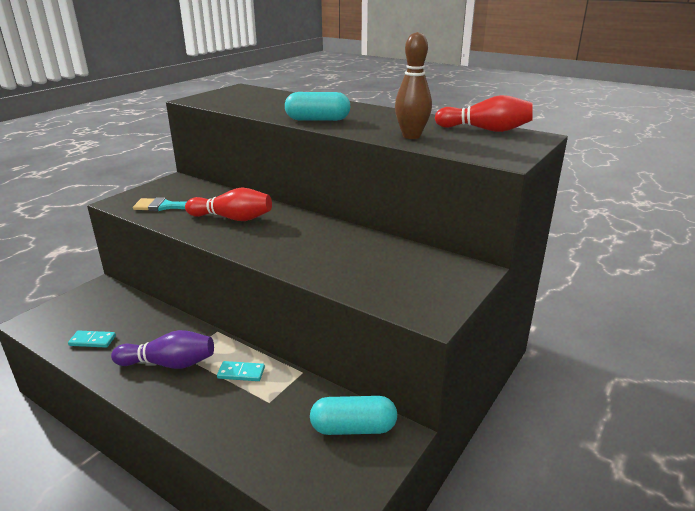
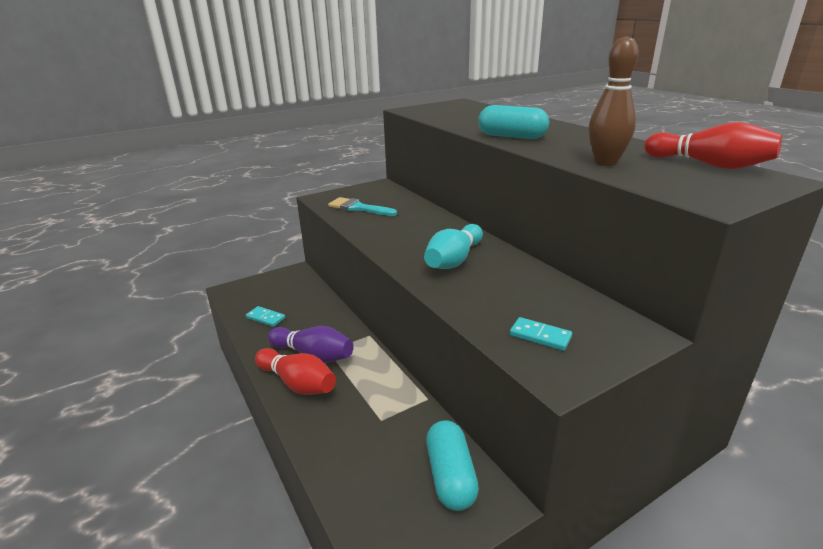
camera: 25 degrees right, 0 degrees up
red bowling pin [185,188,272,221] -> red bowling pin moved to [255,348,336,395]
turquoise domino [217,361,265,381] -> turquoise domino moved to [510,317,572,351]
turquoise capsule [310,396,397,435] -> turquoise capsule turned 60 degrees clockwise [426,421,479,511]
none -> turquoise bowling pin [424,224,483,269]

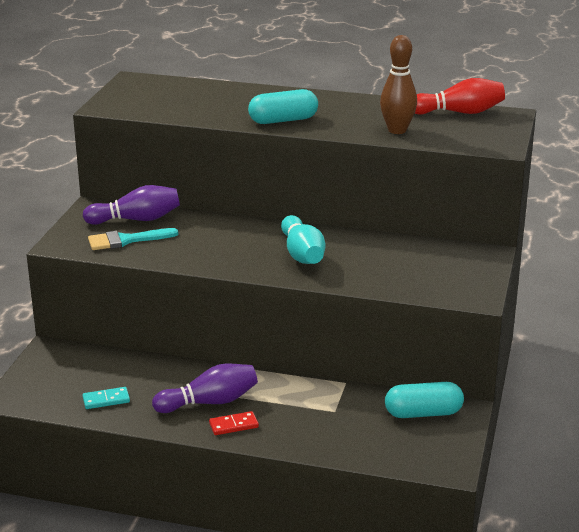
camera: 45 degrees left, 0 degrees up
red bowling pin [255,348,336,395] -> red domino [209,411,259,435]
turquoise capsule [426,421,479,511] -> turquoise capsule turned 45 degrees counterclockwise [385,382,464,418]
turquoise domino [510,317,572,351] -> none
none -> purple bowling pin [83,185,180,225]

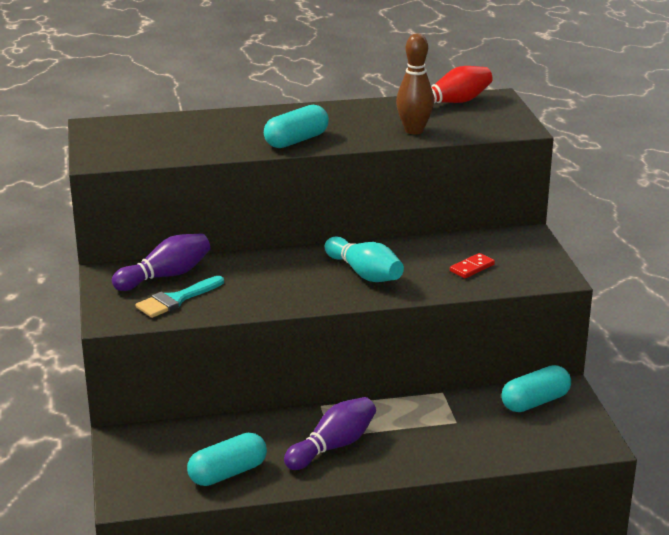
camera: 25 degrees left, 0 degrees up
turquoise domino [82,387,130,409] -> turquoise capsule [187,433,267,486]
red domino [209,411,259,435] -> red domino moved to [450,253,495,278]

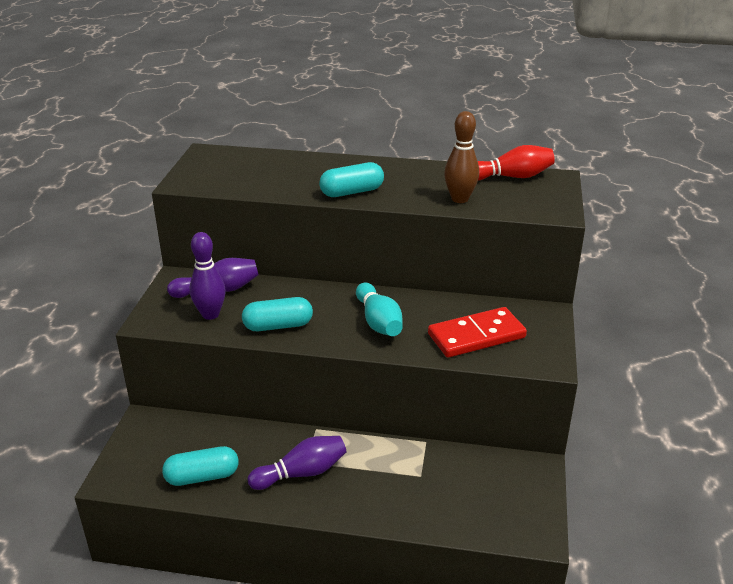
camera: 20 degrees right, 5 degrees up
turquoise brush [136,276,224,318] -> purple bowling pin [190,232,226,320]
red domino [450,253,495,278] -> red domino [428,307,527,358], size x2.19
turquoise capsule [501,365,571,412] -> turquoise capsule moved to [242,297,313,331]

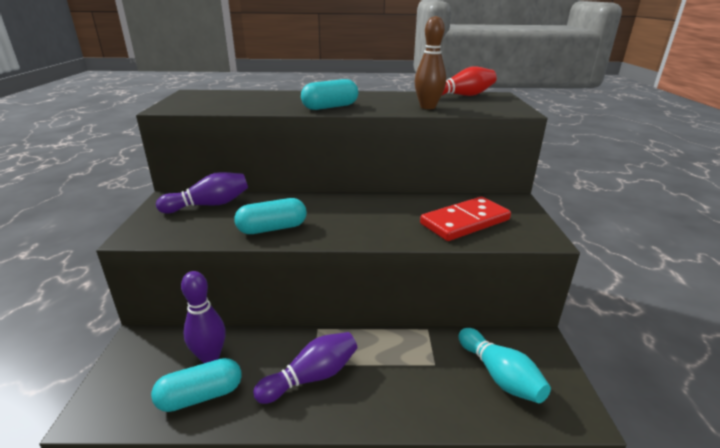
camera: 10 degrees left, 5 degrees down
purple bowling pin [190,232,226,320] -> purple bowling pin moved to [181,271,226,363]
turquoise bowling pin [356,283,403,336] -> turquoise bowling pin moved to [458,328,551,403]

